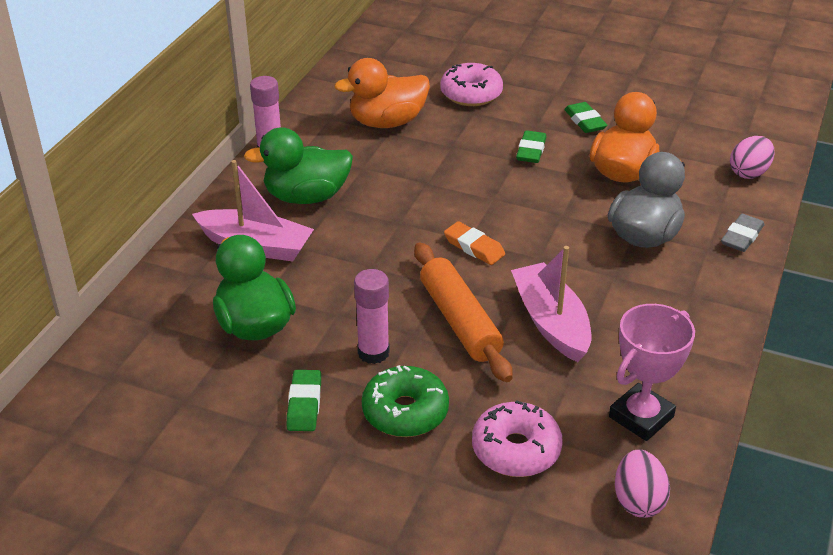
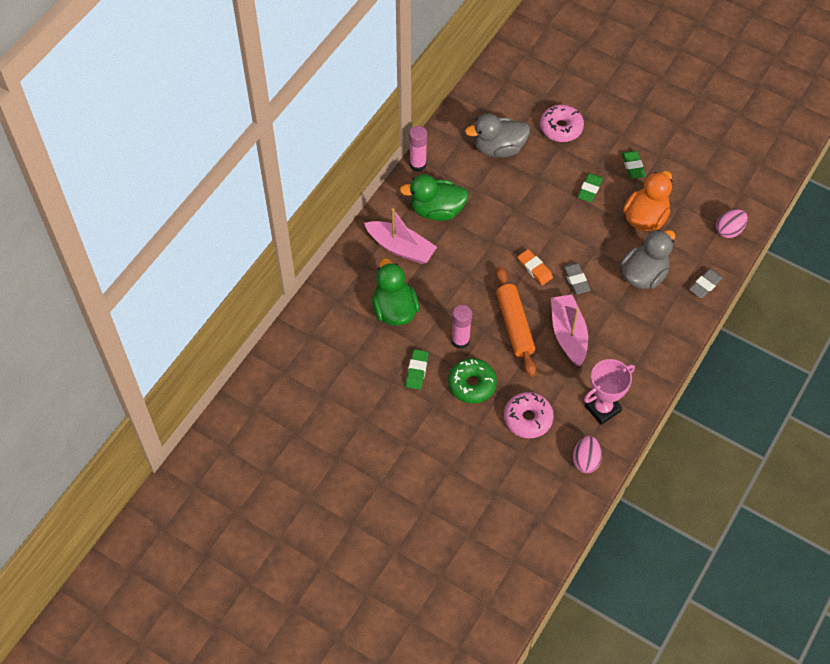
camera: 10 degrees right, 20 degrees up
orange duck [334,58,430,128] -> grey duck [465,114,530,158]
none -> grey eraser [563,263,590,294]

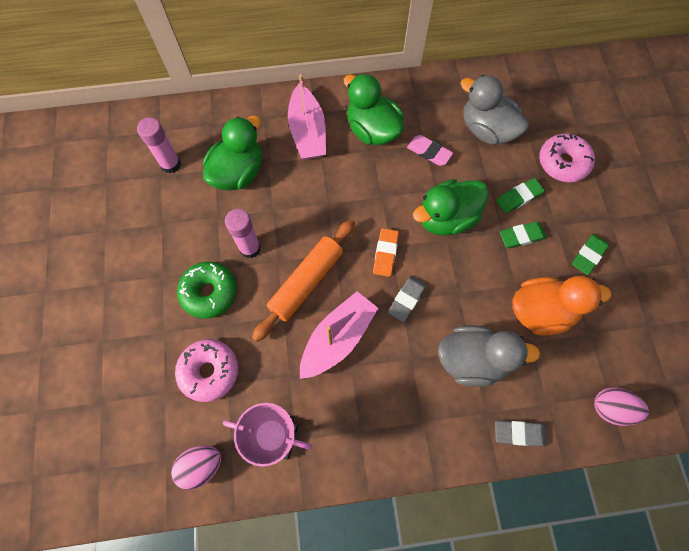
camera: 50 degrees right, 10 degrees up
green eraser [406,349,429,390] -> green eraser moved to [496,178,545,213]
pink glue stick [409,126,427,172] -> pink glue stick moved to [137,117,181,173]
none -> pink eraser [407,135,453,166]
none -> green duck [413,179,489,236]

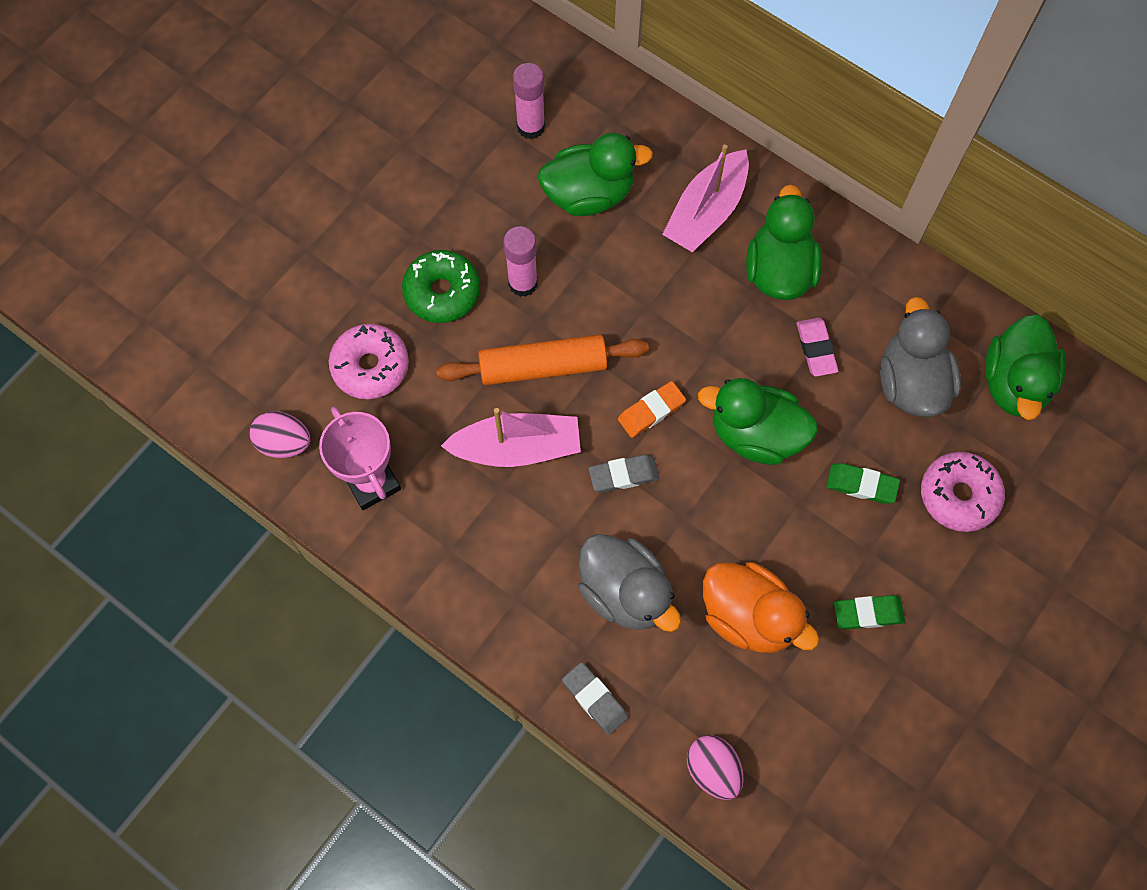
camera: 45 degrees right, 0 degrees up
green eraser [500,221,547,248] -> none
none -> green duck [985,314,1066,420]

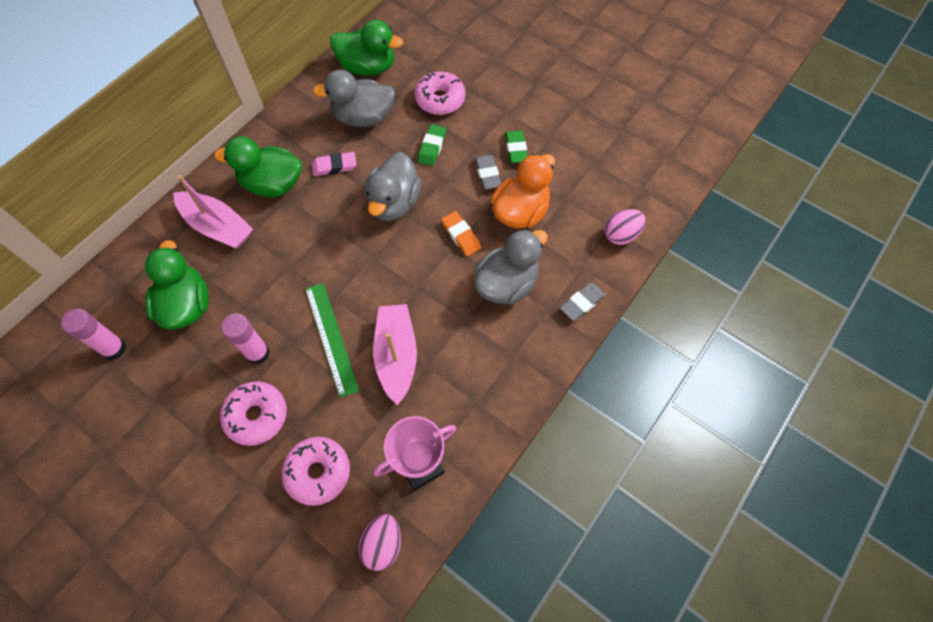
camera: 90 degrees left, 5 degrees down
green donut [402,250,480,323] -> pink donut [220,381,287,446]
orange rolling pin [436,335,649,385] -> green ruler [305,283,359,398]
grey eraser [589,455,659,492] -> grey eraser moved to [475,155,501,190]
orange eraser [618,381,686,438] -> orange eraser moved to [441,211,481,256]
green duck [698,378,818,465] -> grey duck [365,152,422,221]

